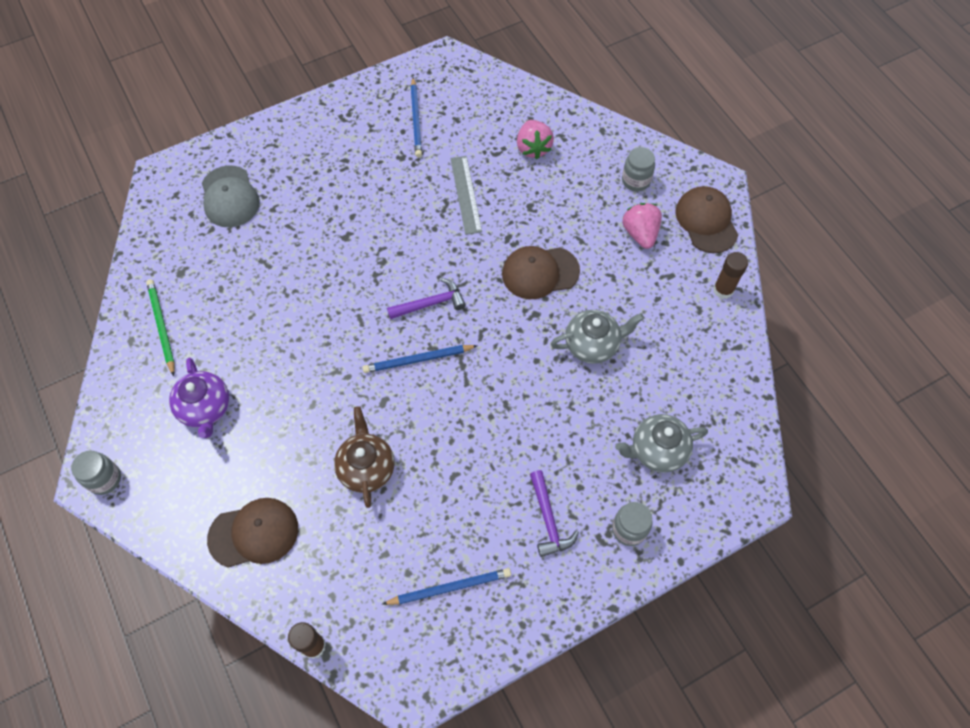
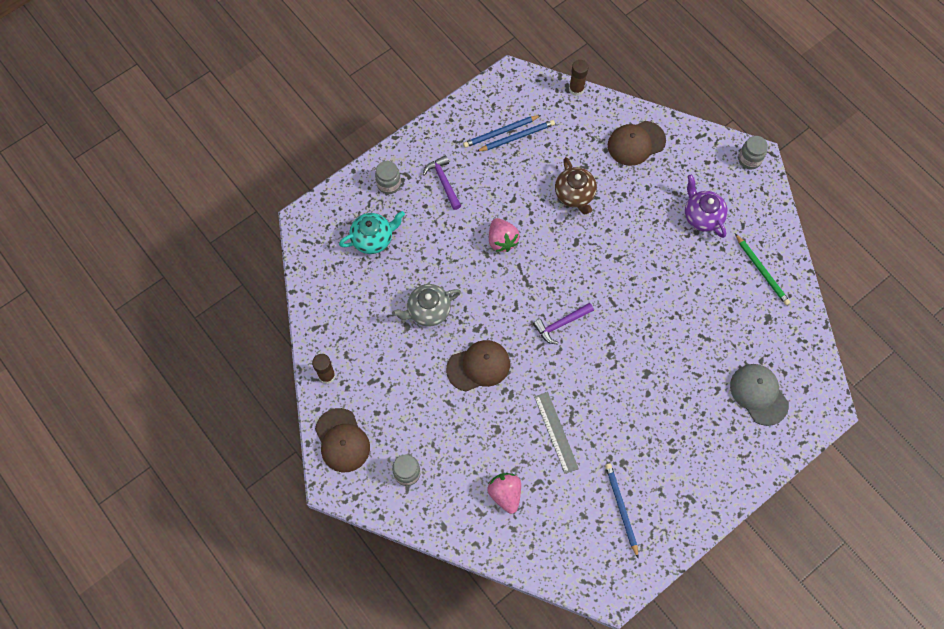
camera: 170 degrees right, 5 degrees up
blue pencil [362,345,478,373] -> blue pencil moved to [476,120,555,152]
grey teapot [615,414,708,473] -> turquoise teapot [339,211,405,254]
pink strawberry [622,203,662,249] -> pink strawberry moved to [489,218,520,252]

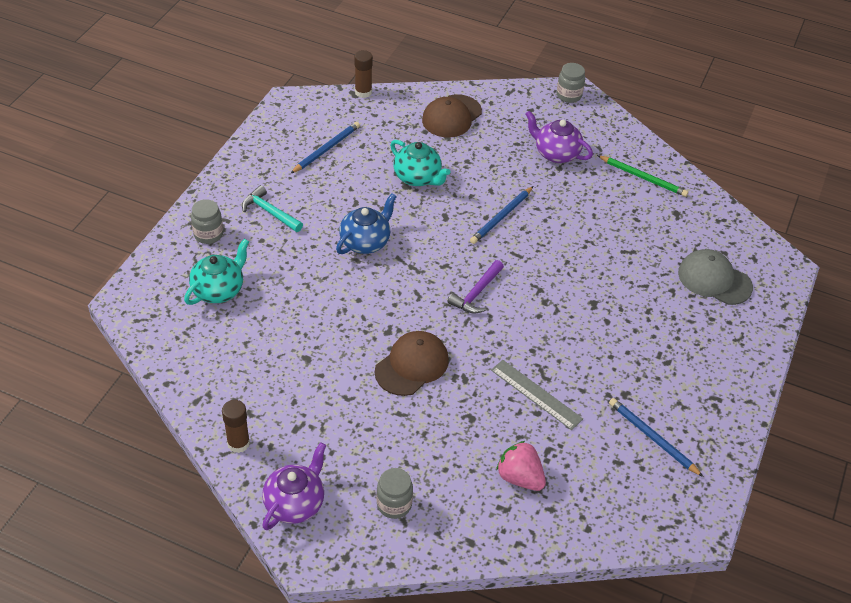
camera: 30 degrees left, 20 degrees down
brown cap [315,408,370,472] -> purple teapot [262,442,326,530]
grey teapot [392,284,461,327] -> none
purple hammer [423,155,461,210] -> turquoise hammer [242,185,303,232]
blue pencil [463,115,541,148] -> blue pencil moved to [470,186,533,244]
pink strawberry [489,218,520,252] -> blue teapot [336,193,397,254]
brown teapot [555,157,597,214] -> turquoise teapot [390,140,450,186]

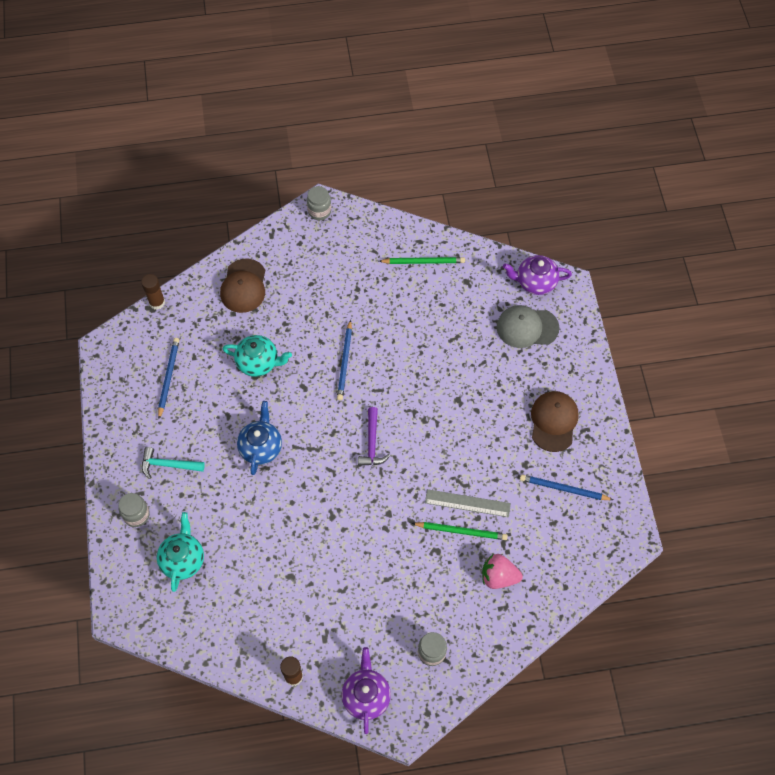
camera: 30 degrees left, 15 degrees up
brown cap [375,331,449,396] -> brown cap moved to [531,391,579,452]
purple teapot [525,111,593,163] -> purple teapot moved to [503,255,572,295]
none -> green pencil [411,522,508,540]

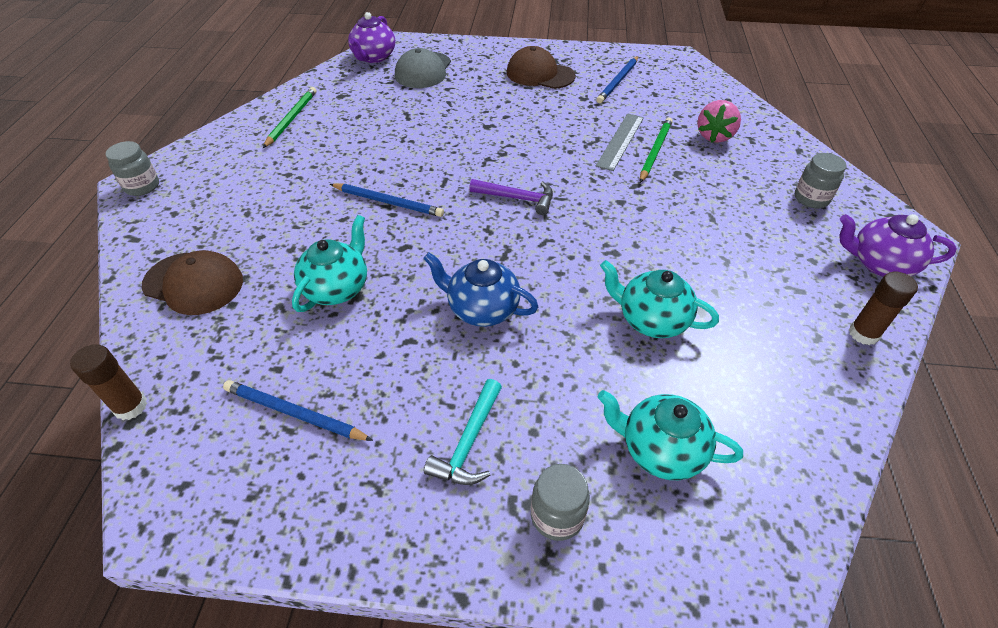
camera: 75 degrees left, 15 degrees down
none -> turquoise teapot [600,260,719,338]

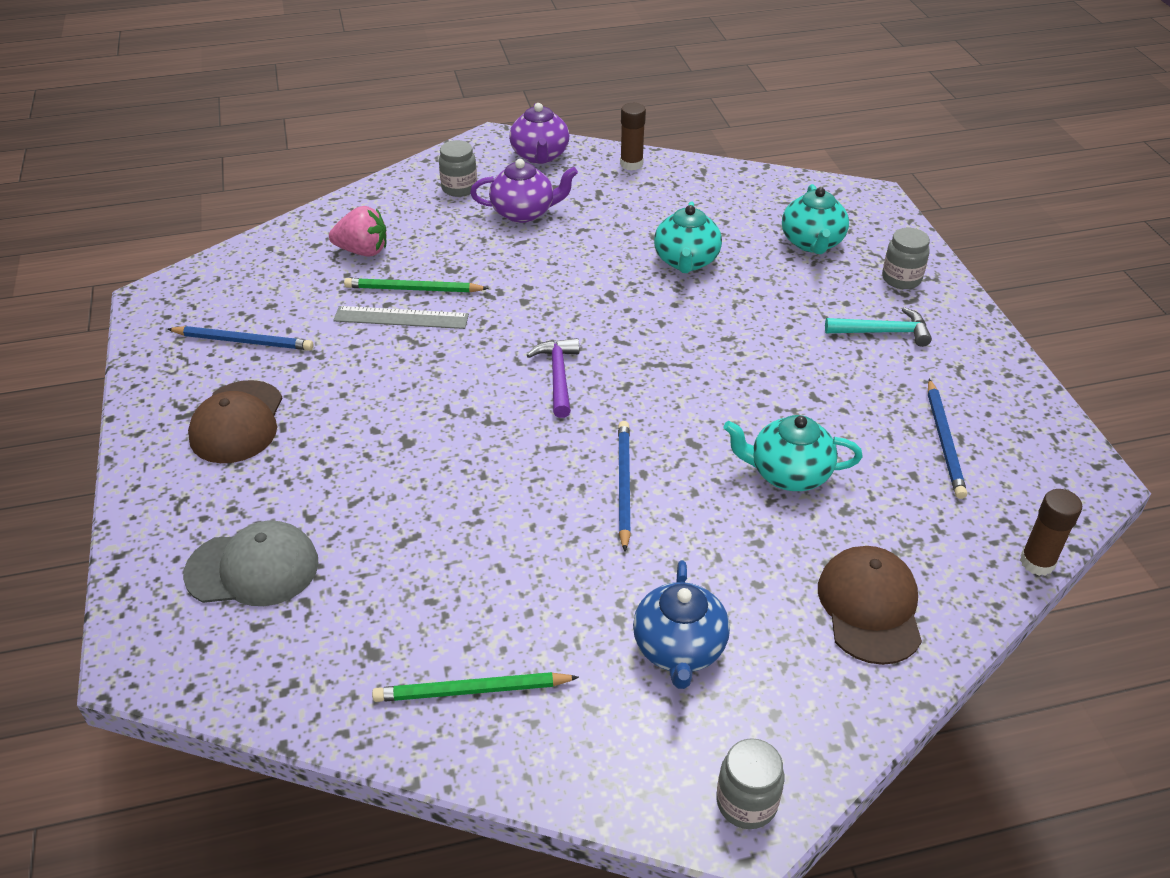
camera: 110 degrees left, 5 degrees down
purple teapot [348,12,395,63] -> purple teapot moved to [470,159,578,223]
blue teapot [423,252,538,327] -> blue teapot moved to [633,560,730,689]

